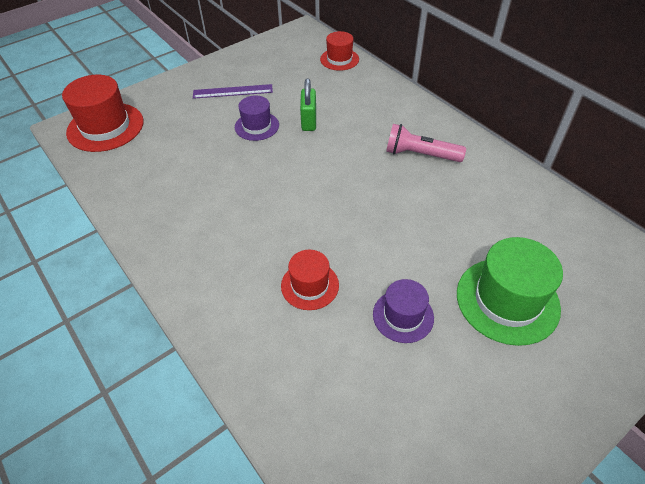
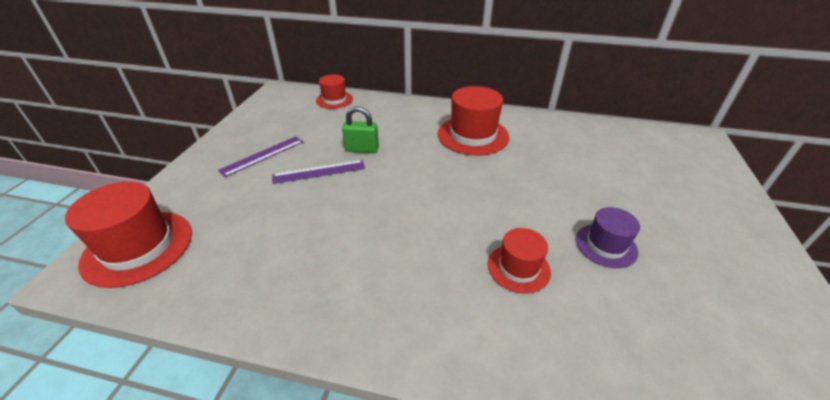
camera: 40 degrees left, 10 degrees down
purple hat [235,95,279,141] -> purple ruler [272,160,365,184]
green padlock [300,78,316,131] -> green padlock turned 45 degrees counterclockwise [342,106,379,153]
pink flashlight [386,124,466,162] -> red hat [438,86,509,156]
green hat [457,237,563,346] -> none

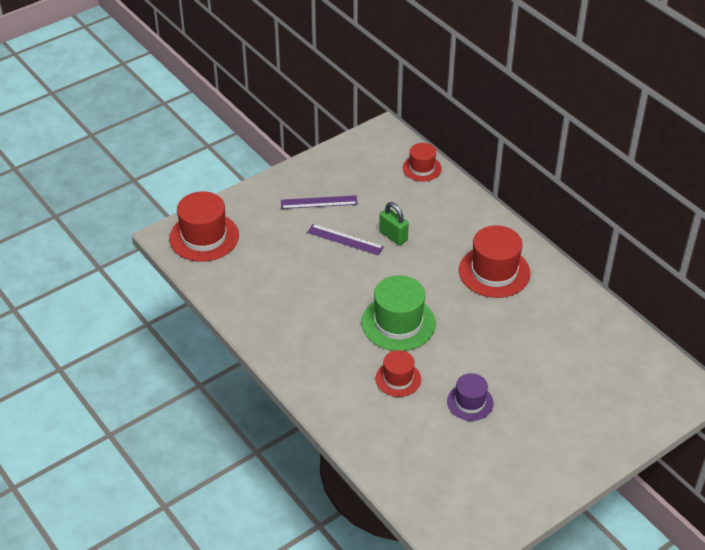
camera: 40 degrees right, 5 degrees up
none -> green hat [361,275,436,351]

